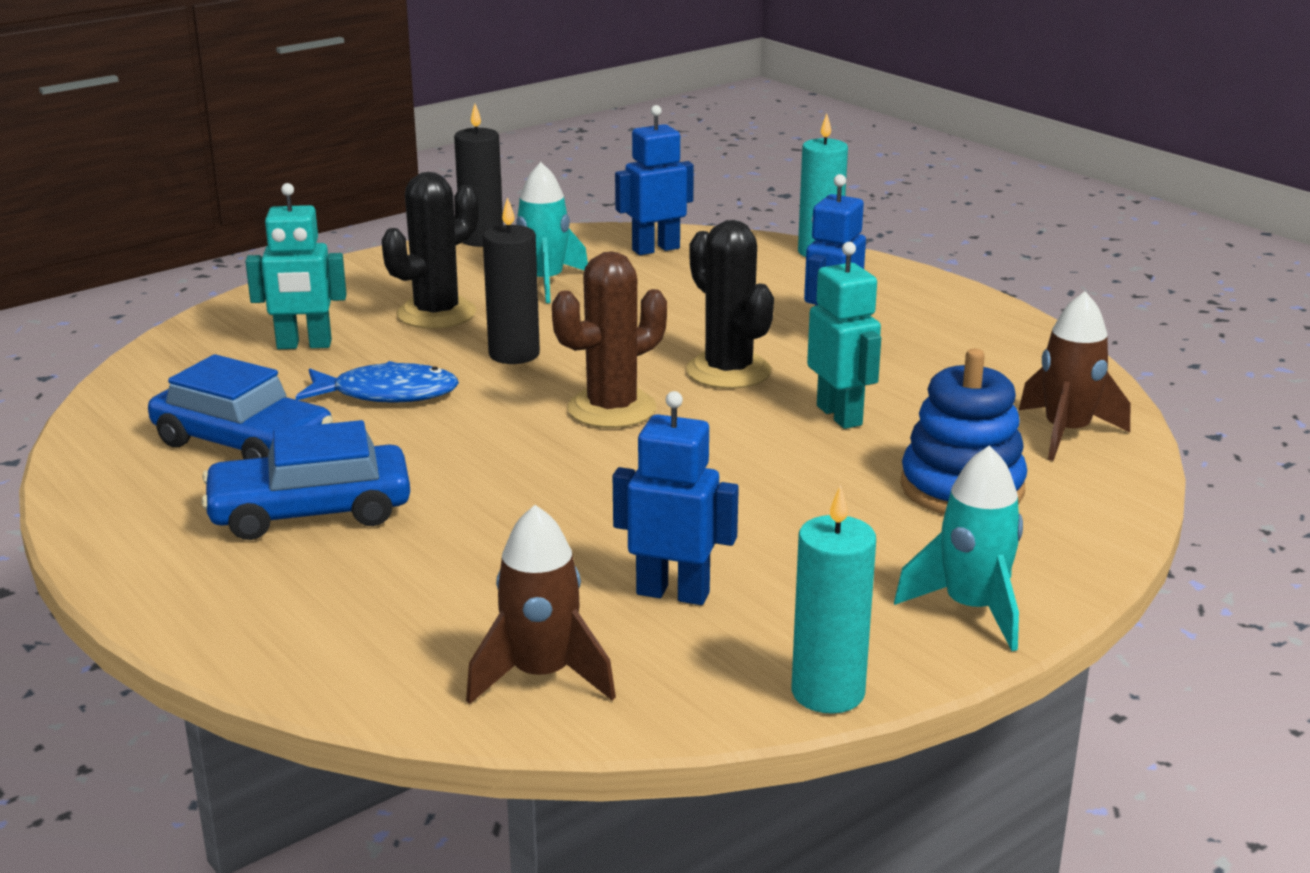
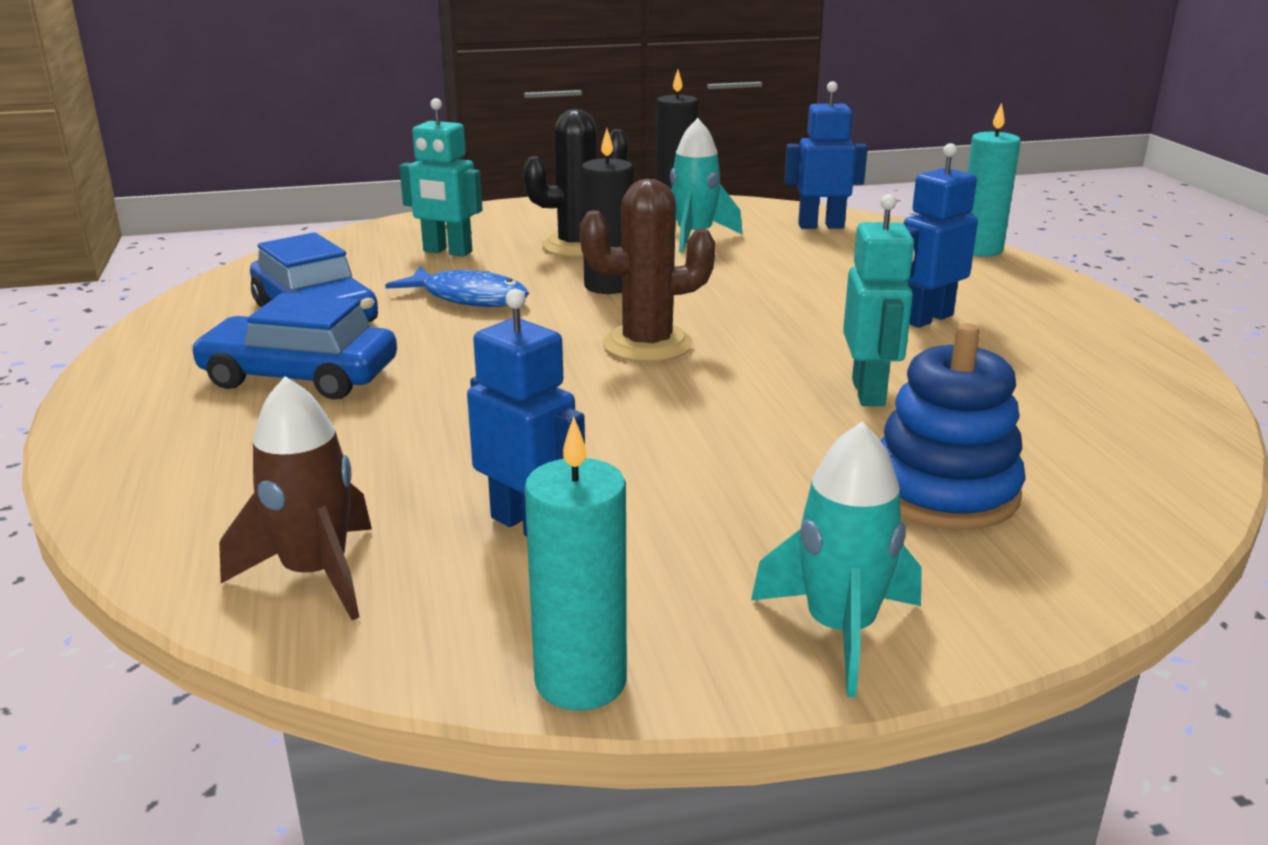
camera: 25 degrees right, 0 degrees up
black cactus [686,220,774,389] -> none
brown rocket [1019,292,1130,461] -> none

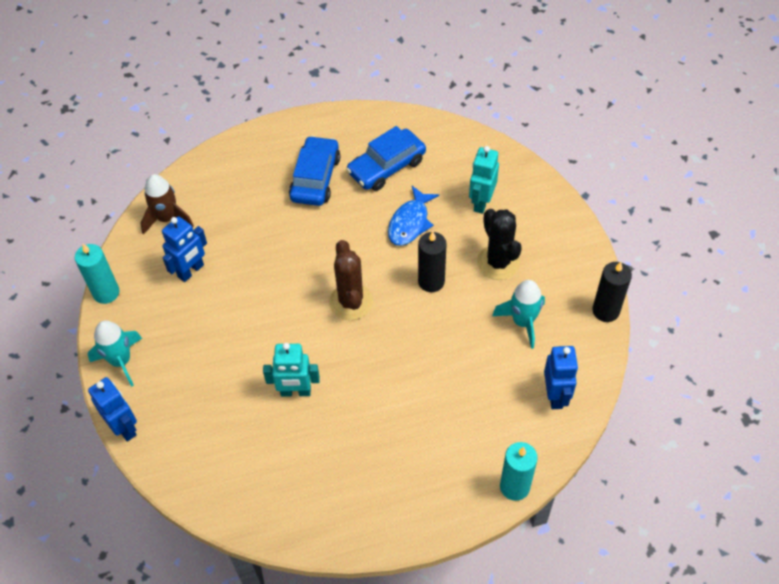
camera: 90 degrees right, 30 degrees up
blue stacking toy [880,323,1025,530] -> none
blue robot [904,143,978,328] -> blue robot moved to [88,377,137,442]

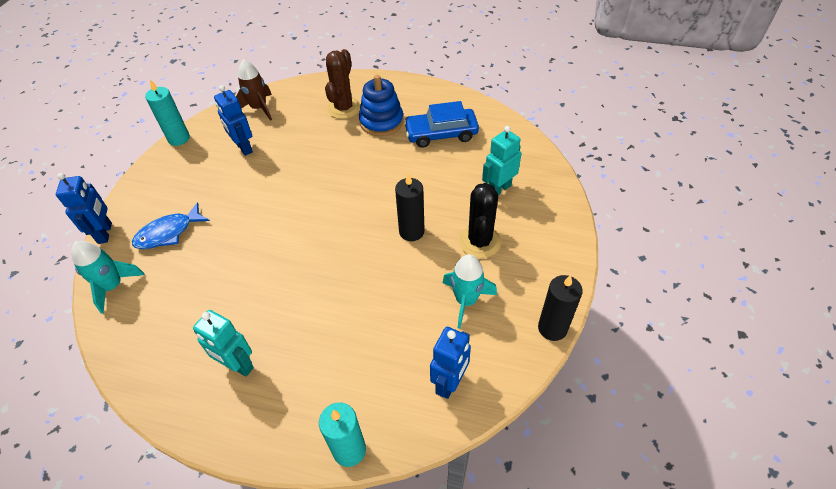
camera: 30 degrees right, 5 degrees down
turquoise rocket [88,320,142,387] -> turquoise rocket moved to [71,241,145,313]
blue robot [162,216,207,282] -> blue robot turned 75 degrees clockwise [214,85,253,156]
turquoise robot [263,343,320,397] -> turquoise robot moved to [193,310,254,377]
blue car [289,136,340,206] -> blue stacking toy [359,75,404,136]
brown cactus [329,240,373,320] -> brown cactus moved to [325,49,361,119]
blue fish [388,186,439,246] -> blue fish moved to [132,202,210,249]

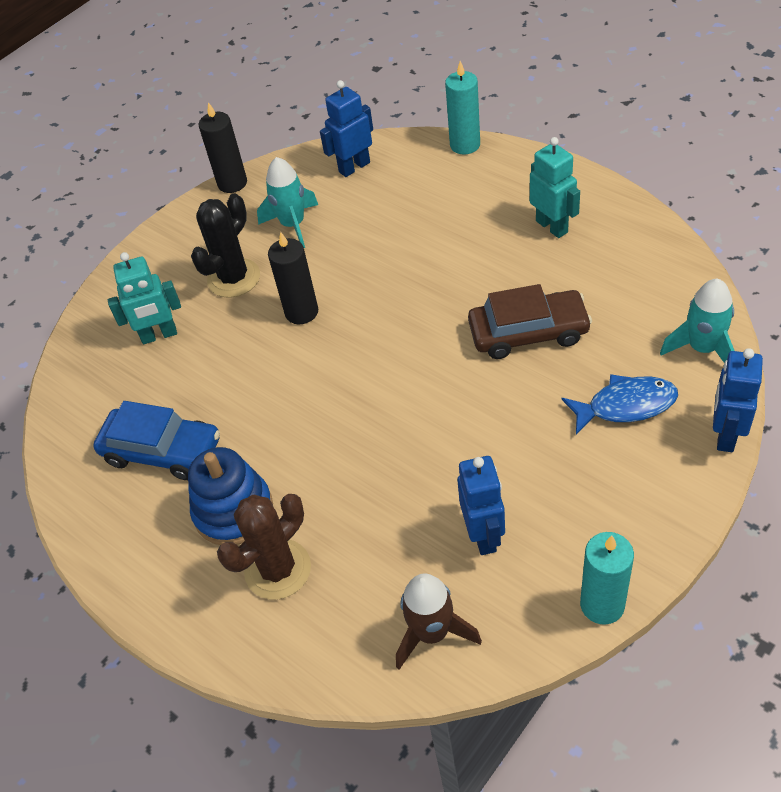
camera: 150 degrees left, 0 degrees up
none -> brown car [468,284,592,359]

